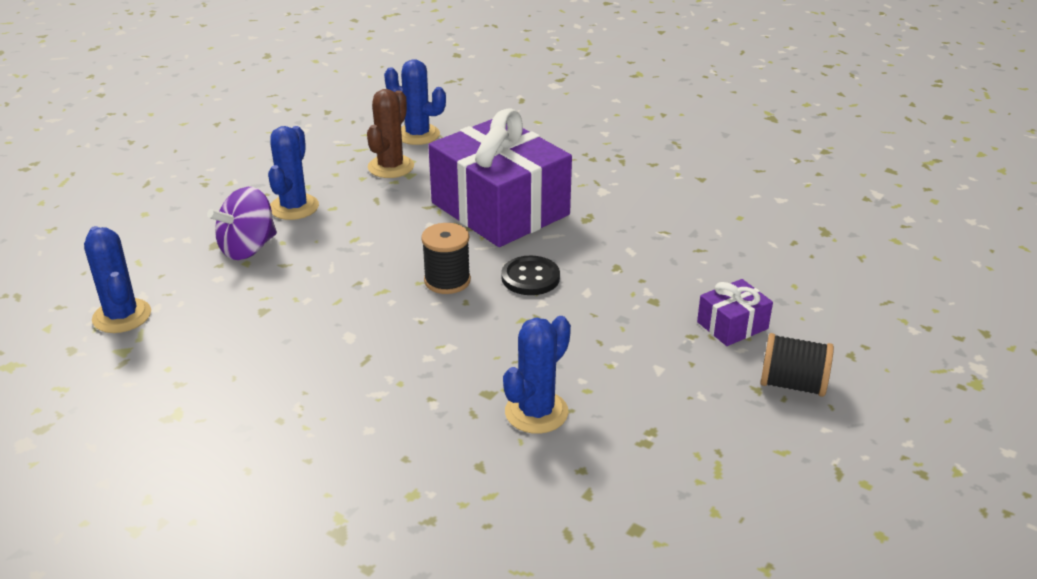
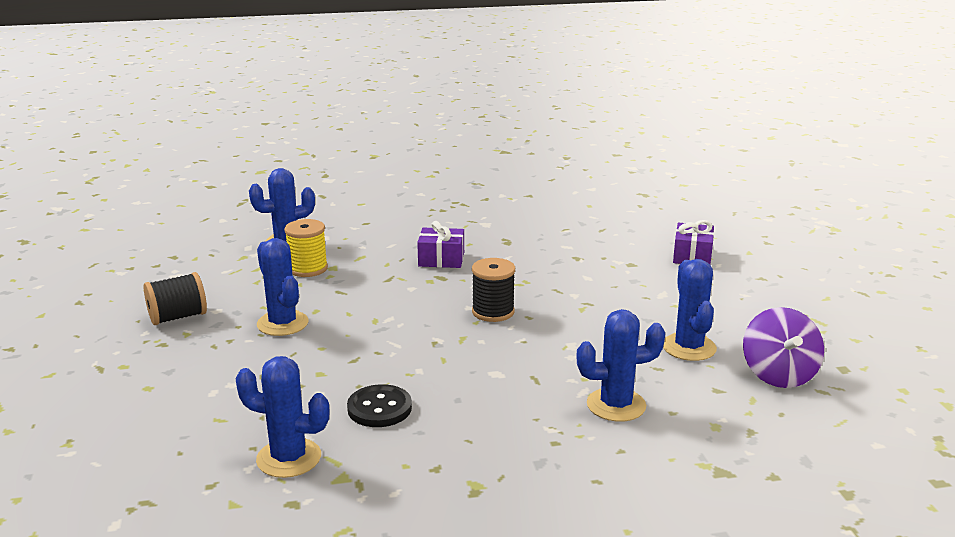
camera: 45 degrees left, 10 degrees down
purple spinning top [207,187,277,260] -> purple spinning top moved to [743,307,824,388]
brown cactus [367,89,414,178] -> yellow spool [284,219,328,277]
purple gift [428,108,572,247] -> purple gift [417,221,464,268], size x0.43
black button [501,256,560,295] -> black button moved to [347,384,412,427]
black spool [760,333,834,397] -> black spool moved to [144,272,207,325]
none -> blue cactus [576,309,665,422]

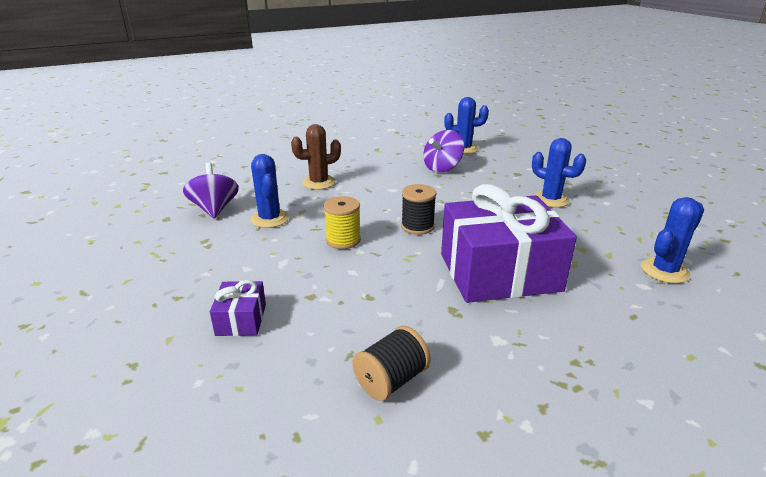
camera: 165 degrees right, 5 degrees up
black spool [144,272,207,325] -> black spool moved to [352,326,431,401]
yellow spool [284,219,328,277] -> yellow spool moved to [324,196,361,249]
black button [347,384,412,427] -> purple spinning top [423,130,464,172]
purple gift [417,221,464,268] -> purple gift [441,184,577,303], size x2.33
blue cactus [576,309,665,422] -> brown cactus [291,124,341,190]

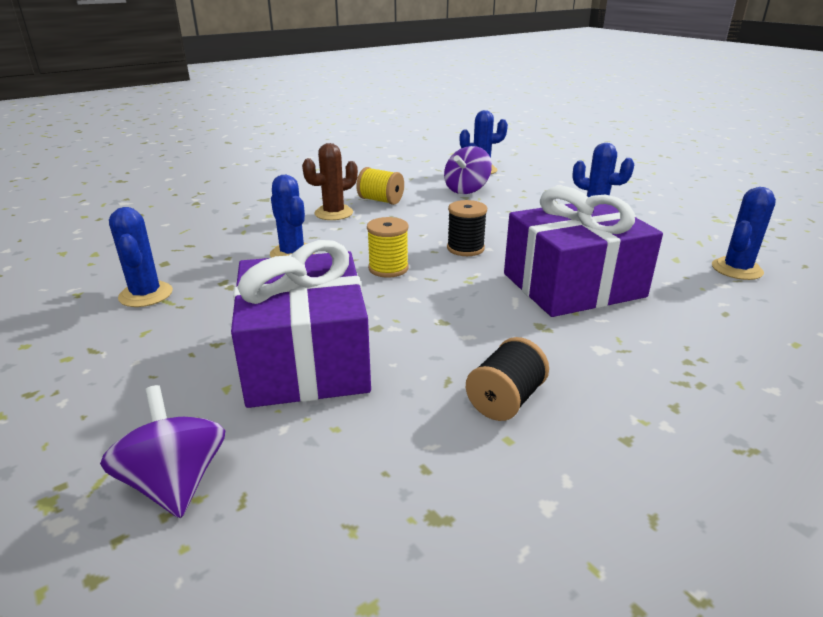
camera: 10 degrees left, 0 degrees up
purple spinning top [183,163,239,219] -> purple spinning top moved to [100,385,225,518]
purple gift [210,280,266,336] -> purple gift [231,240,371,408], size x2.33
none -> blue cactus [109,207,173,307]
none -> yellow spool [356,167,404,205]

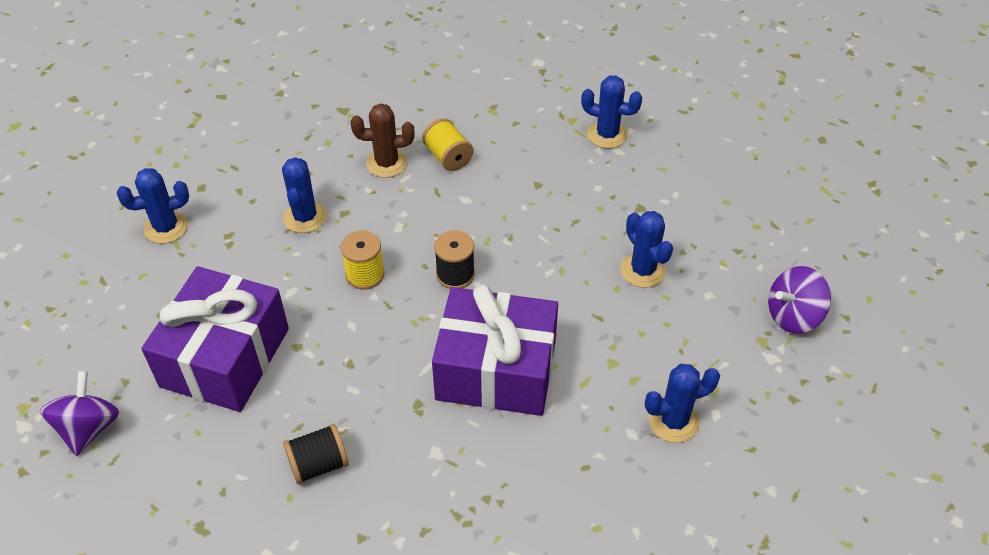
camera: 30 degrees right, 20 degrees up
blue cactus [109,207,173,307] -> blue cactus turned 60 degrees clockwise [117,168,189,244]
purple spinning top [444,146,492,194] -> purple spinning top moved to [768,266,831,334]

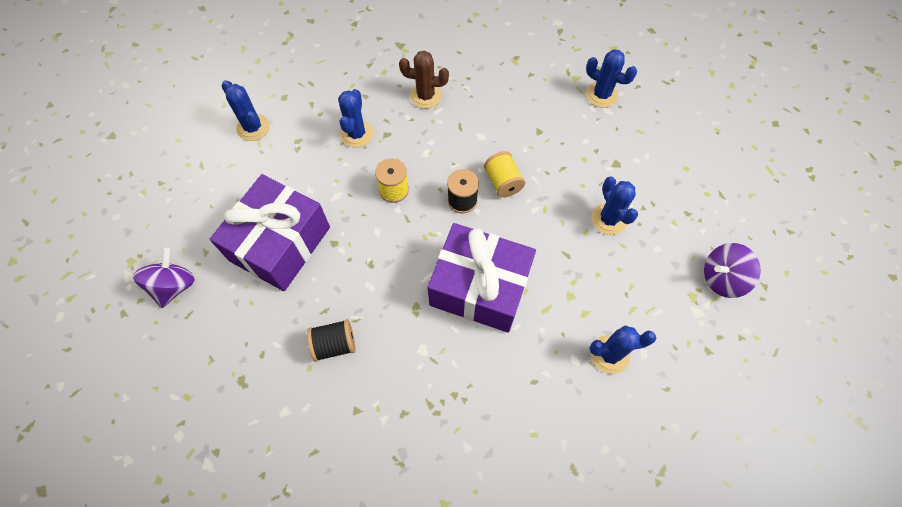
camera: 10 degrees right, 15 degrees up
blue cactus [117,168,189,244] -> blue cactus turned 60 degrees clockwise [222,80,270,141]
yellow spool [422,118,473,171] -> yellow spool moved to [484,151,525,198]

